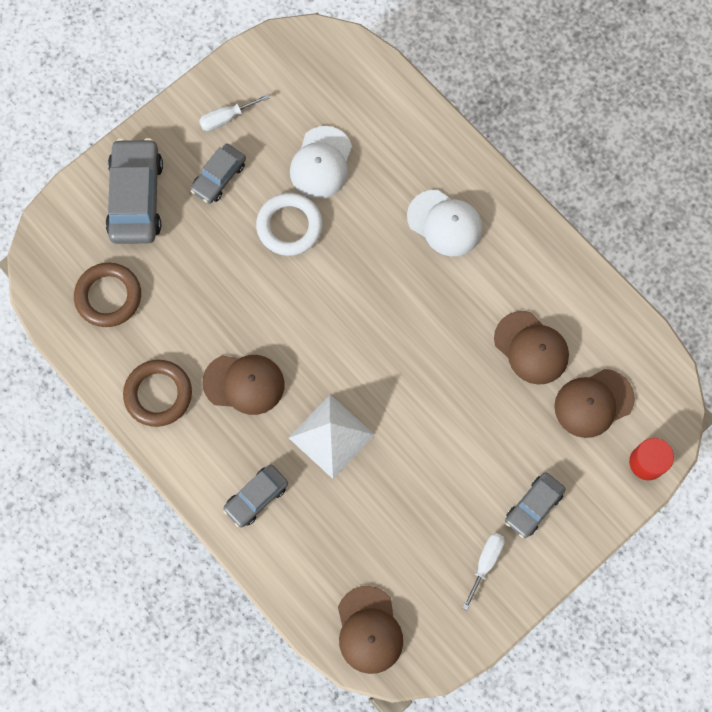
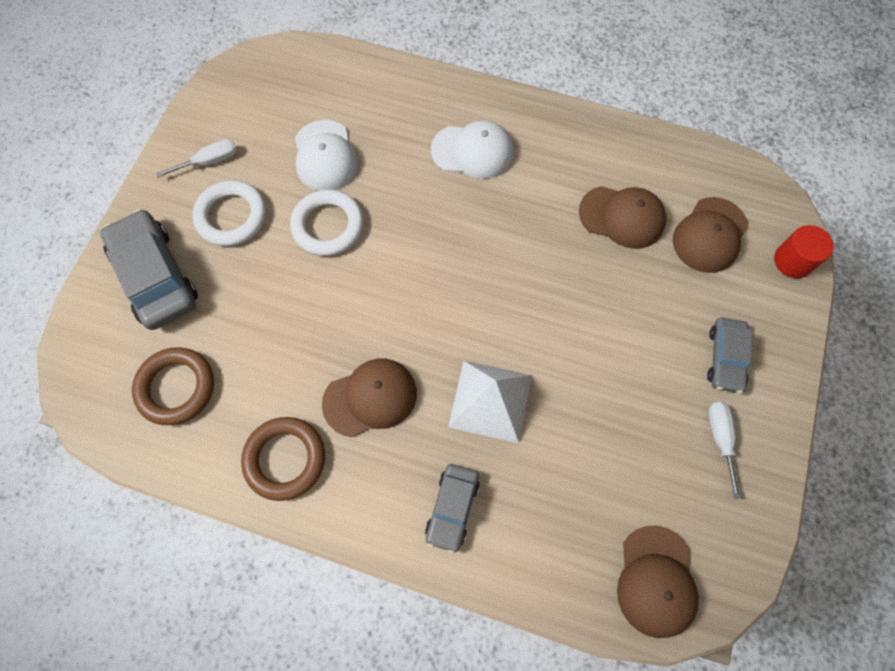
camera: 30 degrees left, 5 degrees down
grey car [190,144,246,204] -> white ring [192,180,266,246]
white screwdriver [199,94,270,131] -> white screwdriver turned 150 degrees counterclockwise [156,139,237,178]
brown cap [338,586,403,674] -> brown cap turned 45 degrees clockwise [617,526,699,638]

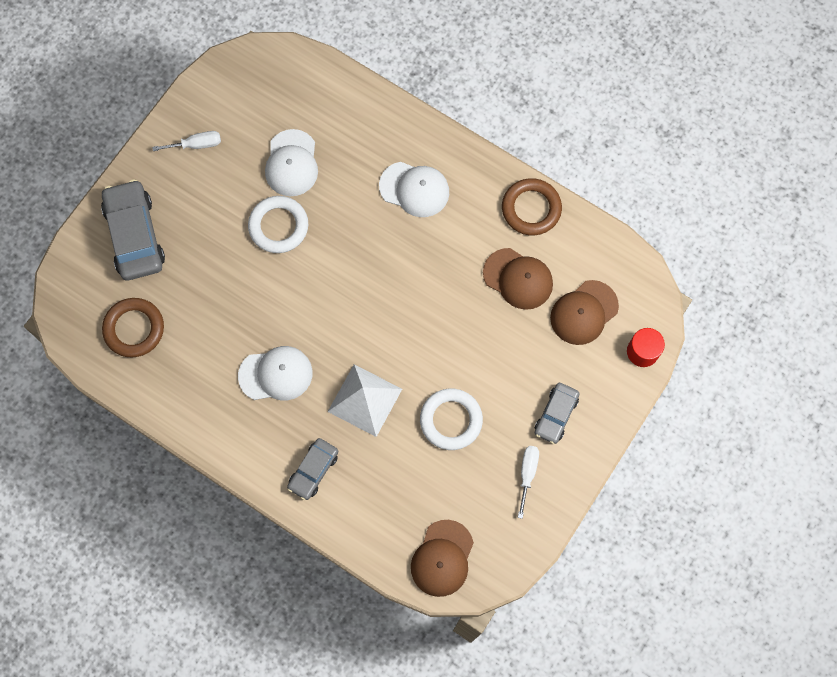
camera: 15 degrees right, 5 degrees up
white ring [192,180,266,246] -> white ring moved to [420,388,483,450]
brown ring [241,417,325,501] -> brown ring moved to [502,178,562,235]
brown cap [322,359,417,437] -> white cap [238,346,312,400]

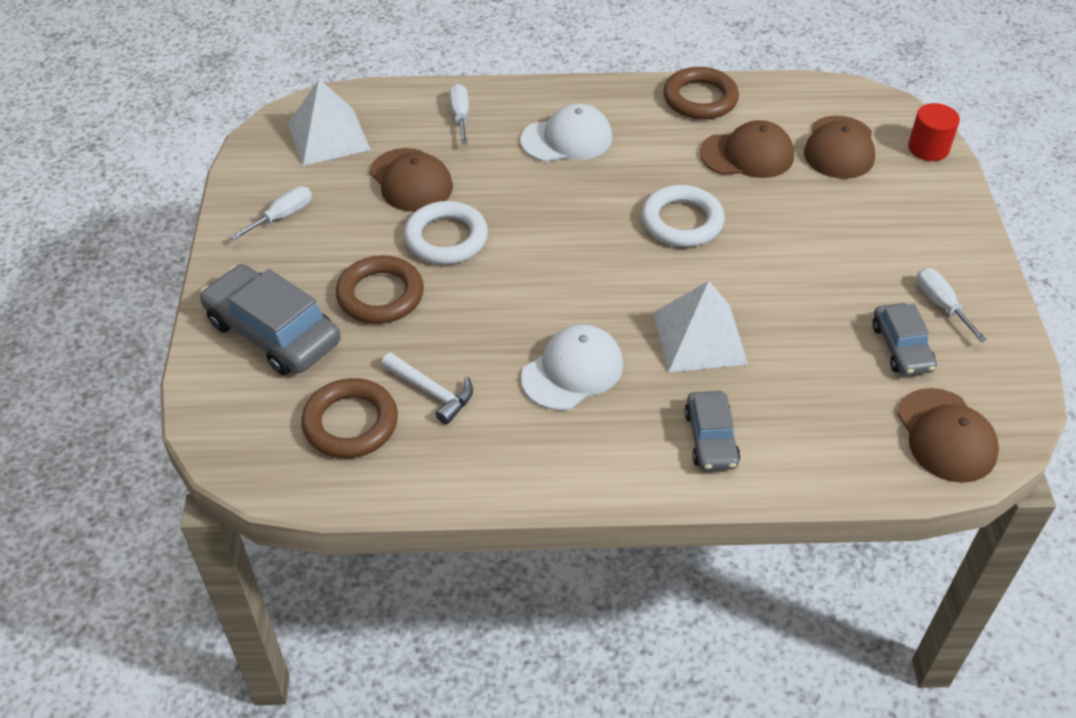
camera: 35 degrees left, 25 degrees down
white cap [265,129,318,196] -> brown cap [370,148,453,212]
white ring [420,388,483,450] -> white ring moved to [641,185,725,247]
grey car [535,383,580,444] -> grey car moved to [873,303,937,376]
none -> white pyramid [288,79,371,166]
none -> brown ring [336,255,424,324]
none -> white hammer [381,352,473,425]
none -> white screwdriver [449,84,469,144]

